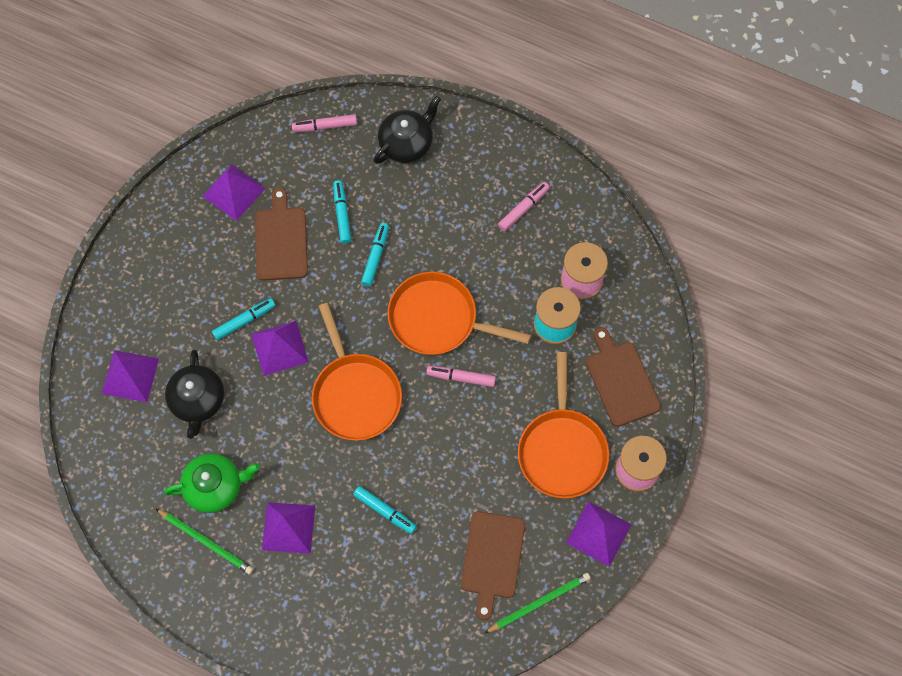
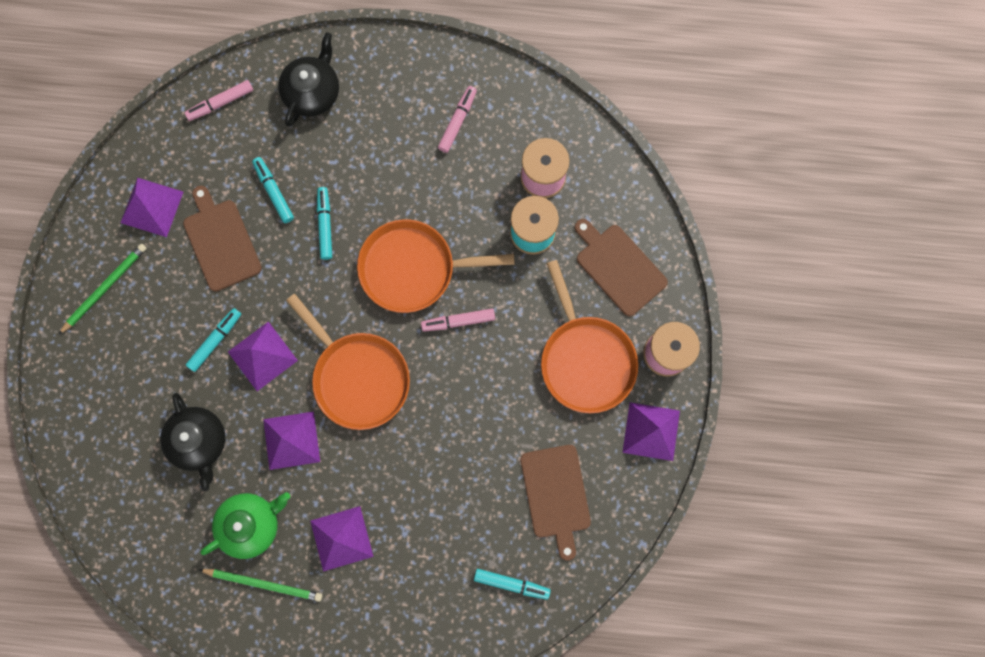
camera: 20 degrees left, 10 degrees up
purple pyramid [101,350,159,402] -> purple pyramid moved to [263,411,320,470]
turquoise marker [353,486,417,534] -> turquoise marker moved to [474,569,551,600]
green pencil [484,573,591,634] -> green pencil moved to [58,244,147,335]

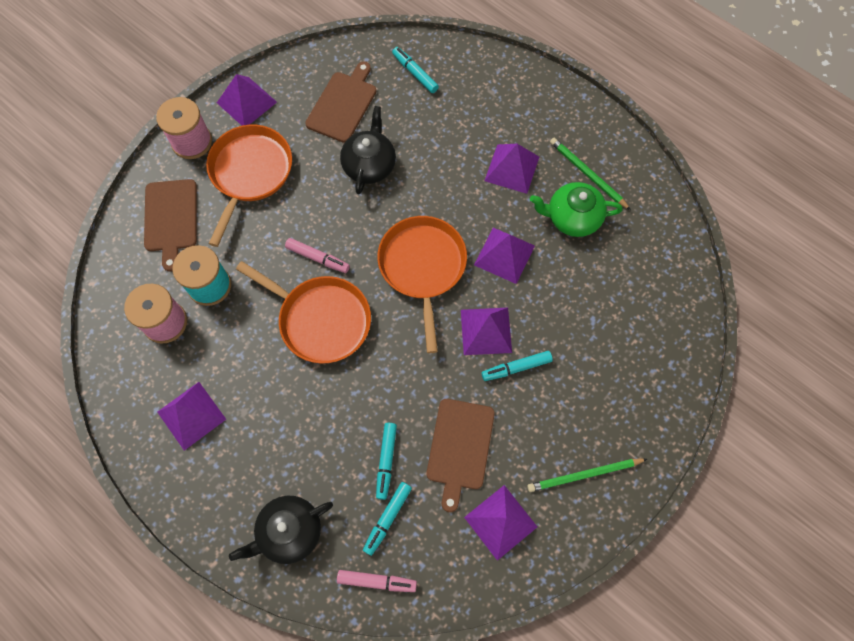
camera: 145 degrees left, 10 degrees down
black teapot [160,393,225,491] -> black teapot moved to [340,106,396,194]
turquoise marker [317,187,332,260] -> turquoise marker moved to [363,482,412,556]
pink marker [438,86,477,153] -> purple pyramid [157,382,226,451]

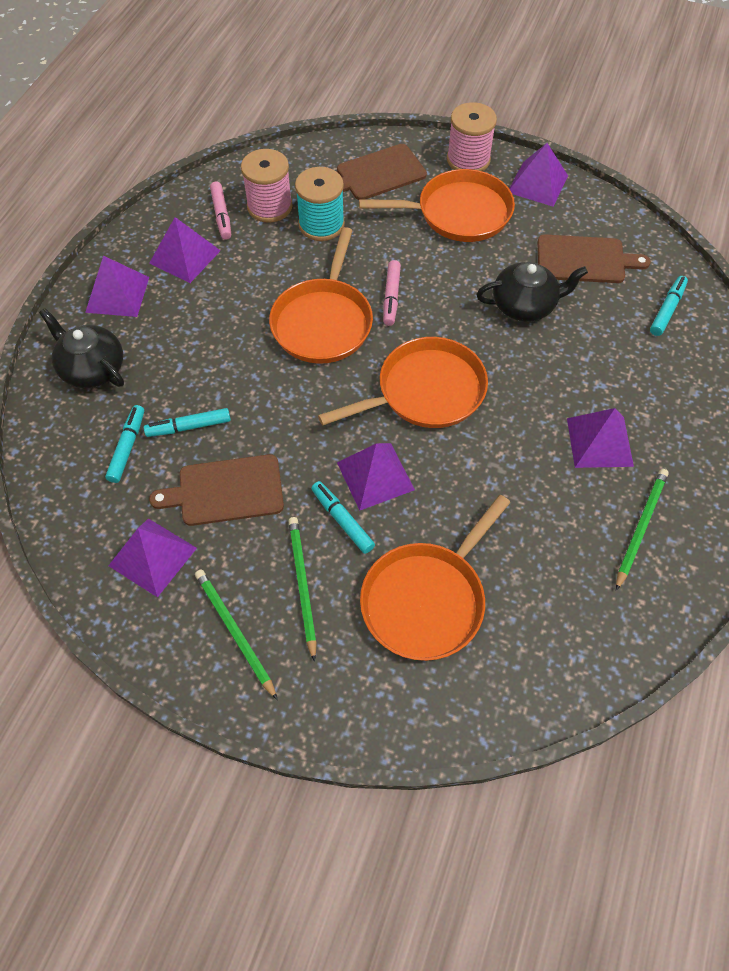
camera: 70 degrees right, 10 degrees down
pink marker [337,570,417,592] -> pink marker moved to [210,182,231,240]
turquoise marker [363,482,412,556] -> turquoise marker turned 90 degrees clockwise [105,405,144,483]
purple pyramid [474,228,535,284] -> purple pyramid moved to [85,256,149,317]
green teapot [530,182,623,237] -> none
none -> green pencil [288,517,317,662]
none -> orange pan [360,495,511,661]

